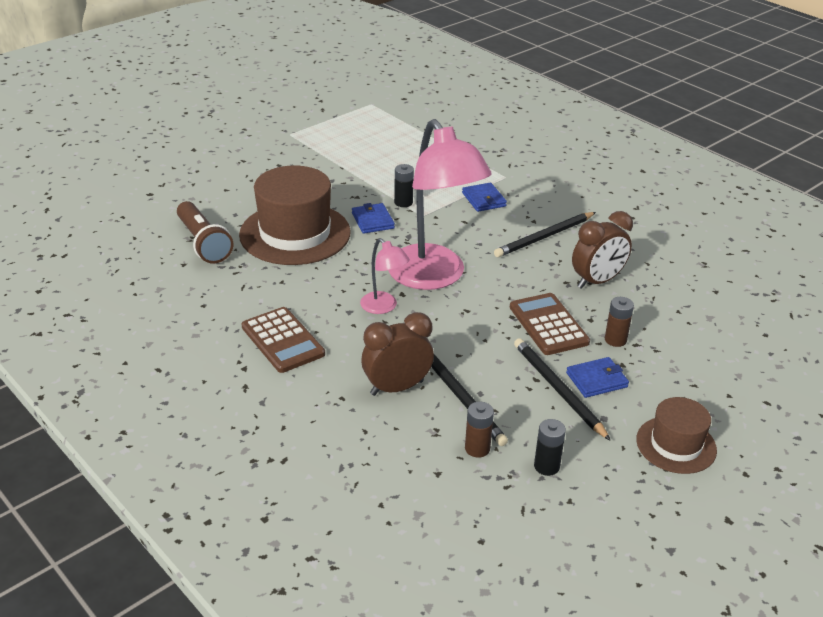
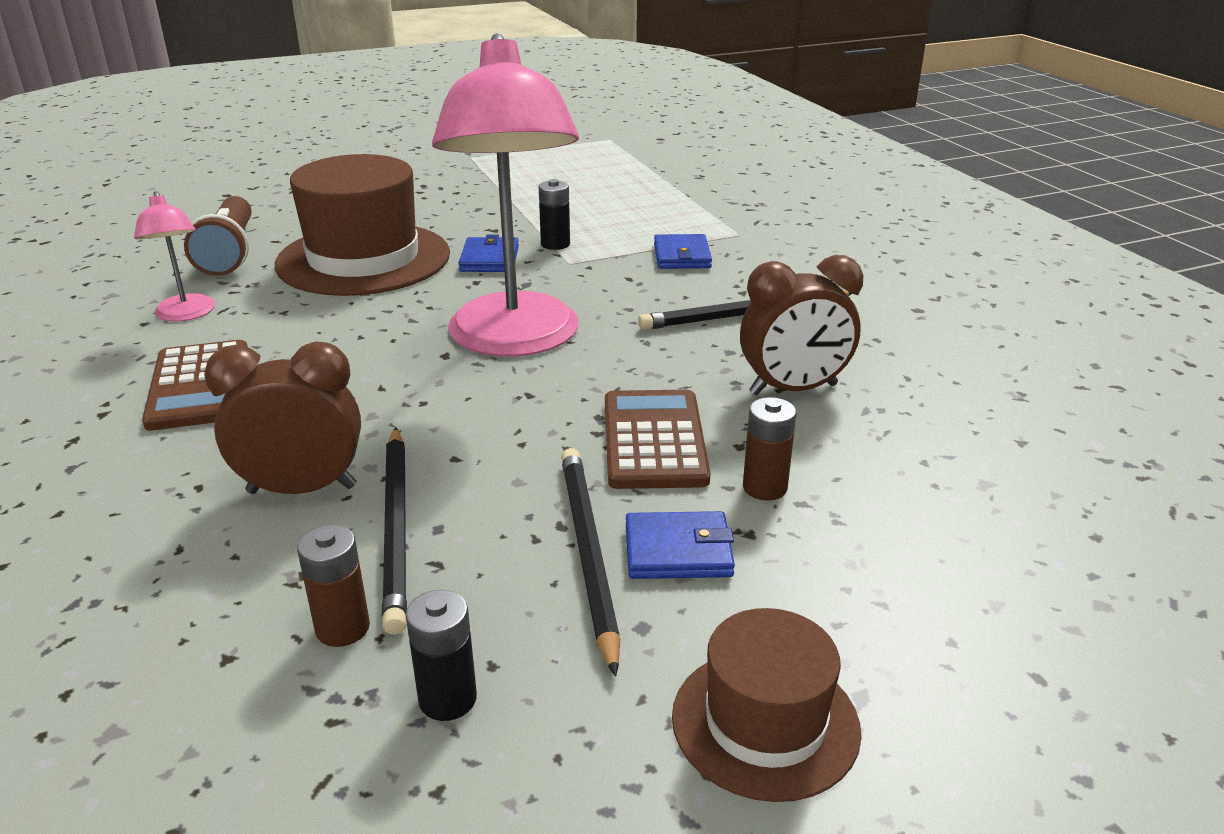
camera: 20 degrees right, 5 degrees down
pink lamp [360,238,410,314] -> pink lamp moved to [134,191,215,321]

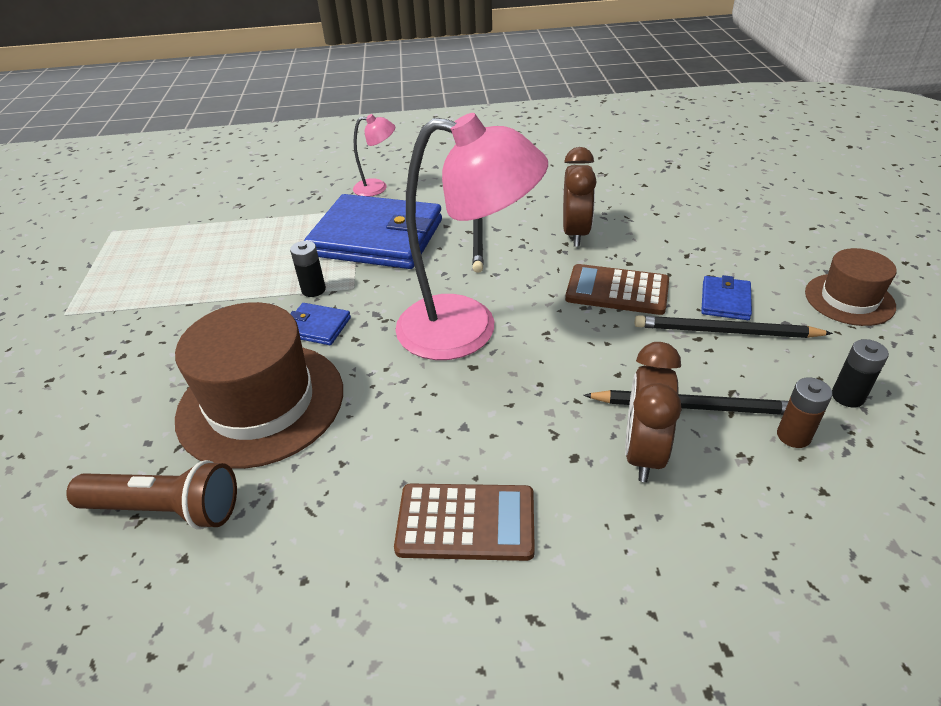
camera: 70 degrees left, 10 degrees up
pink lamp [134,191,215,321] -> pink lamp moved to [353,114,395,197]
blue wallet [654,234,712,269] -> blue wallet [304,194,442,269], size x2.39
brown battery [743,397,796,501] -> none

